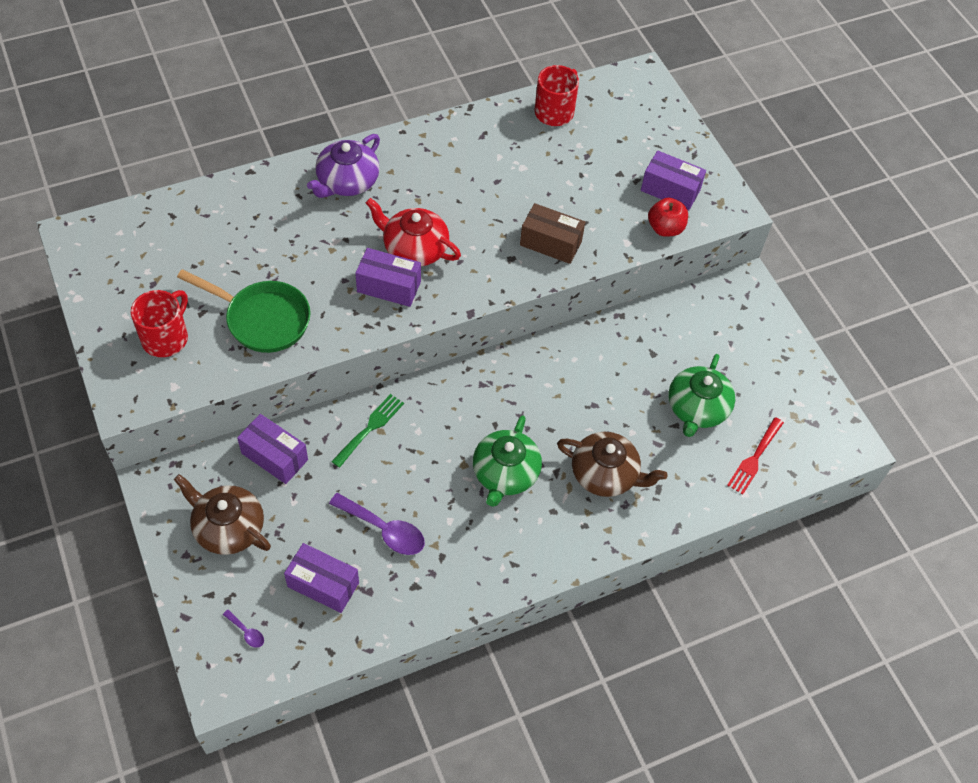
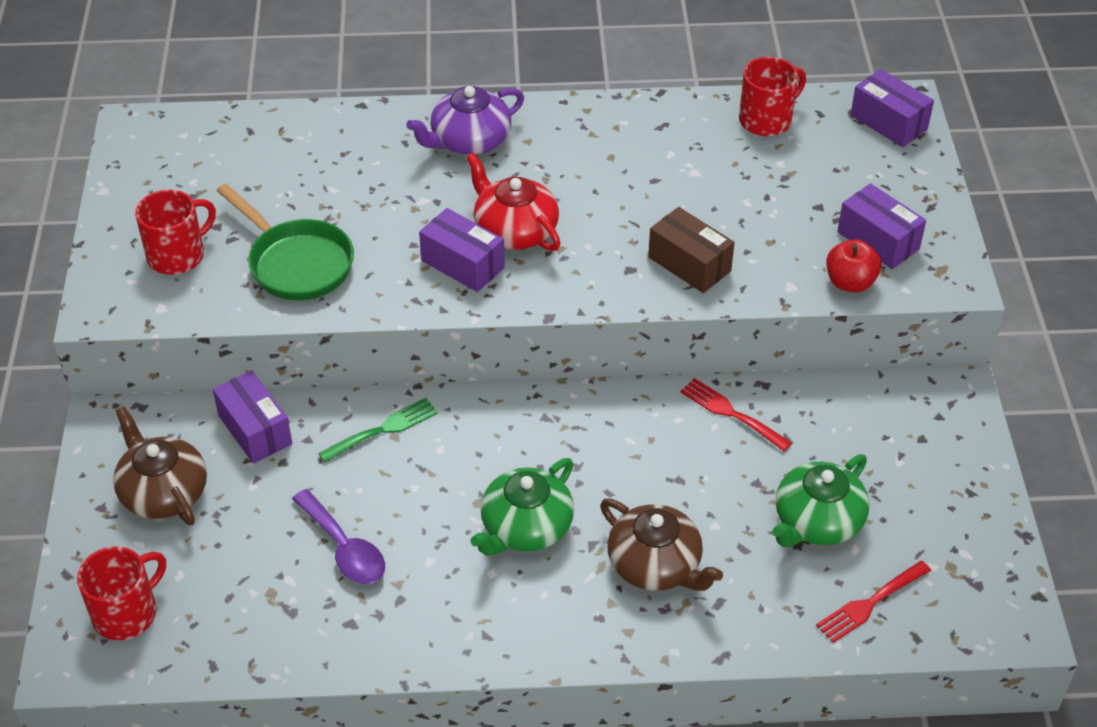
camera: 25 degrees right, 10 degrees down
purple spoon [223,610,264,648] -> red mug [77,546,166,640]
purple box [284,543,359,613] -> purple box moved to [851,69,934,147]
none -> red fork [680,378,792,451]

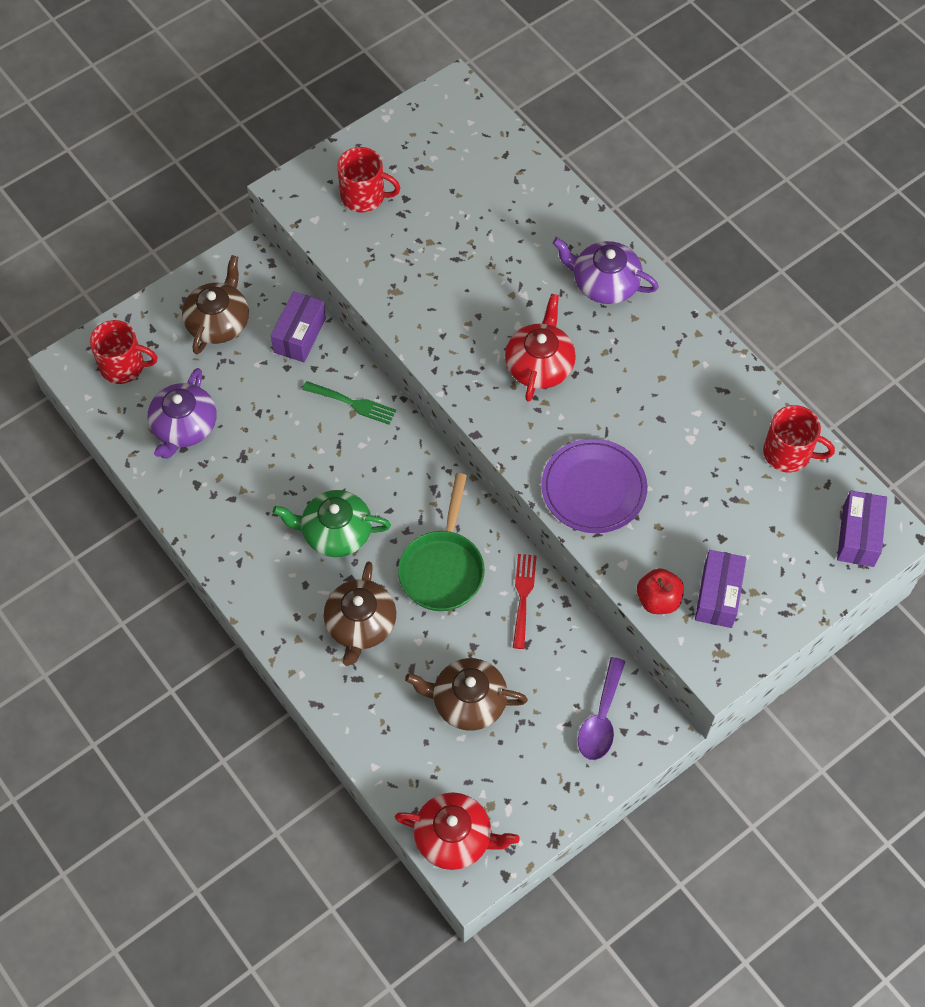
camera: 55 degrees right, 15 degrees up
green pan [217,184,354,300] -> green pan moved to [398,473,485,611]
purple spoon [292,489,385,584] -> purple spoon moved to [578,657,625,760]
purple box [419,208,505,292] -> none
brown box [648,207,735,293] -> purple plate [541,439,647,533]
green teapot [772,454,870,547] -> brown teapot [405,658,528,731]
red fork [816,561,931,643] -> none
none -> purple teapot [148,368,217,459]
none -> red teapot [395,792,520,870]

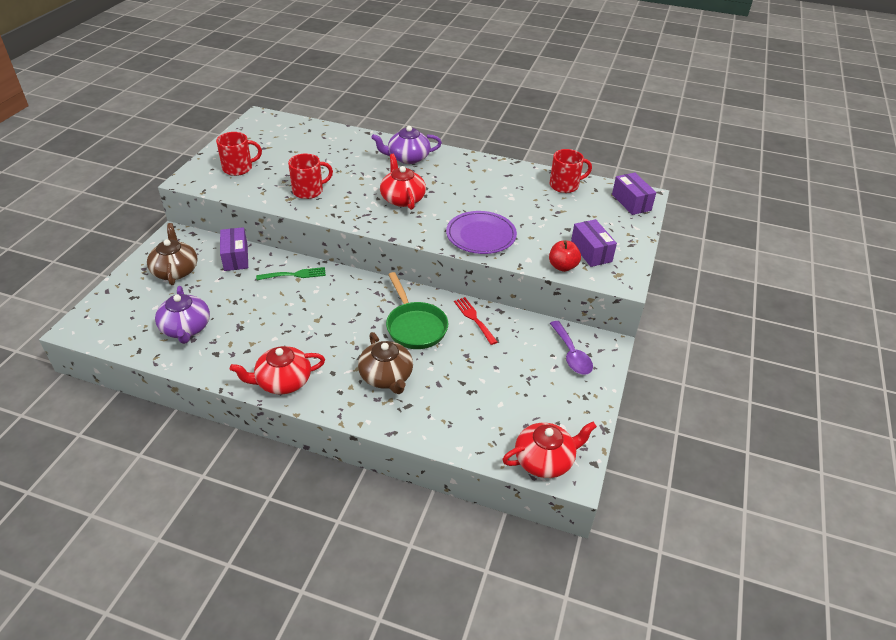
camera: 35 degrees left, 20 degrees down
red mug [90,320,158,384] -> red mug moved to [288,154,333,199]
green teapot [273,490,391,557] -> none
brown teapot [405,658,528,731] -> none
none -> red teapot [230,346,325,394]

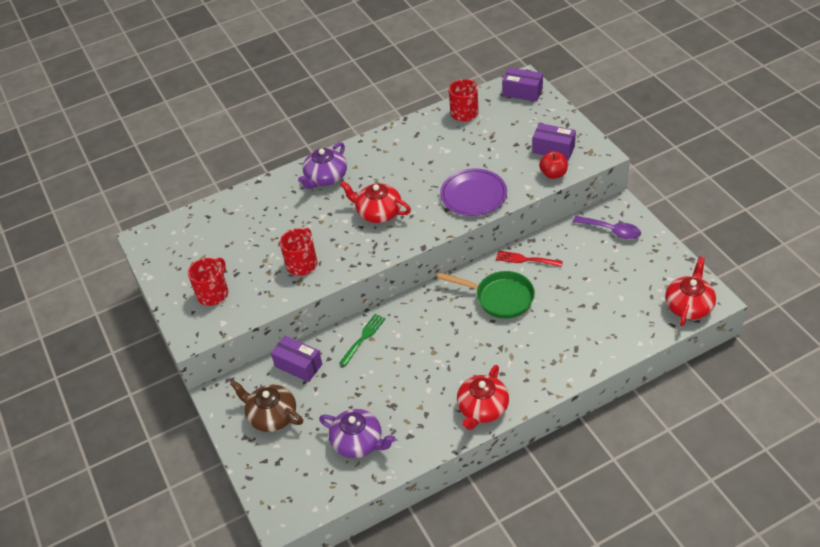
camera: 40 degrees left, 5 degrees up
brown teapot [358,332,413,394] -> none

